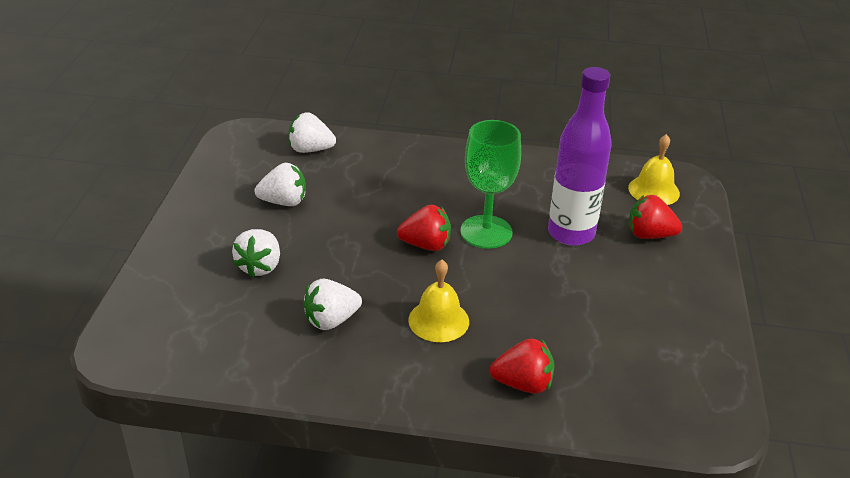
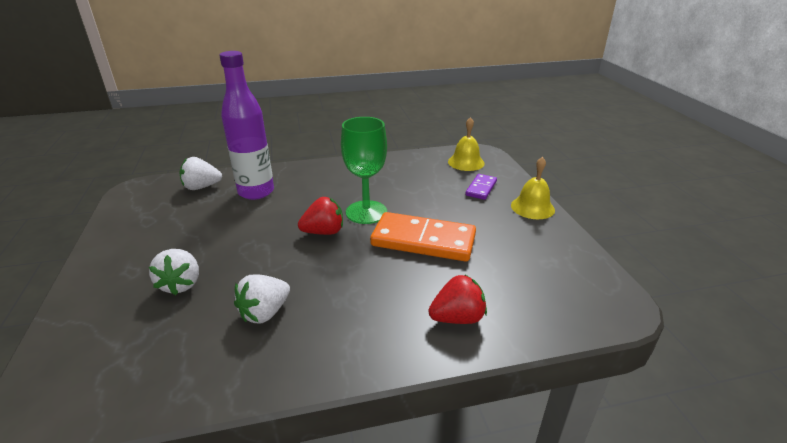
camera: 20 degrees left, 5 degrees down
white strawberry [255,163,306,206] -> none
yellow bell [408,260,469,342] -> yellow bell moved to [511,157,555,219]
purple bottle [548,67,612,246] -> purple bottle moved to [219,51,274,200]
red strawberry [629,195,682,239] -> purple domino [465,174,497,200]
none -> orange domino [370,212,476,262]

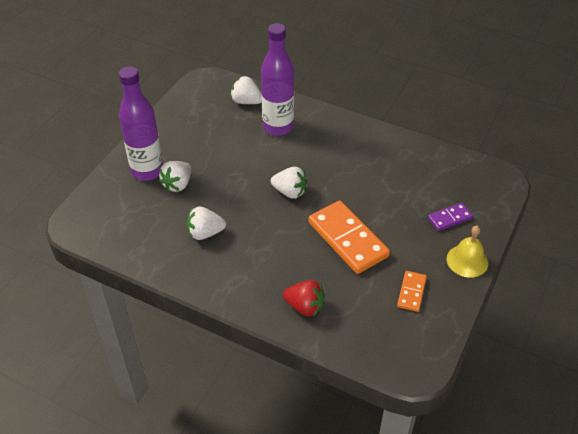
camera: 40 degrees right, 15 degrees up
red strawberry [298,197,343,235] -> white strawberry [271,167,307,199]
green goblet [341,117,387,224] -> none
yellow bell [448,117,485,171] -> none
none -> purple bottle [119,66,163,181]
none -> orange domino [397,271,427,312]

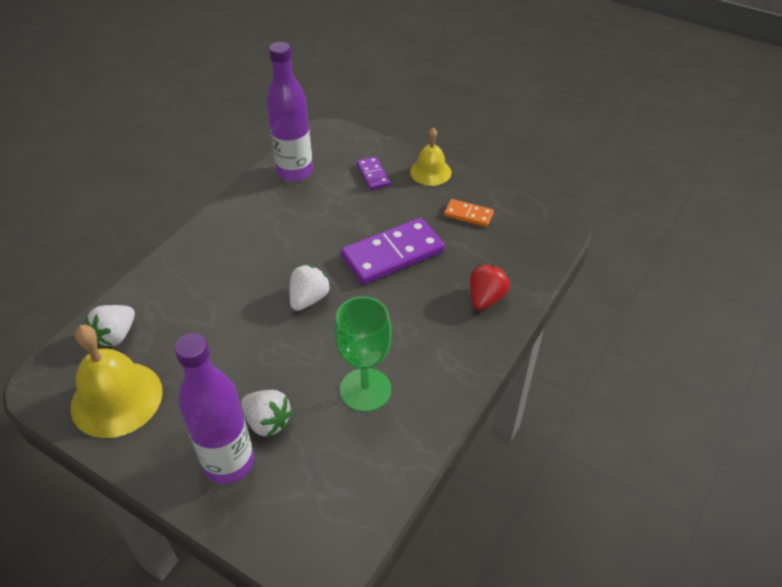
camera: 85 degrees left, 0 degrees up
white strawberry [187,206,226,240] -> green goblet [334,296,392,412]
purple bottle [261,23,294,136] -> purple bottle moved to [266,42,313,181]
orange domino [308,201,390,274] -> purple domino [341,218,445,285]
none -> yellow bell [71,325,163,438]

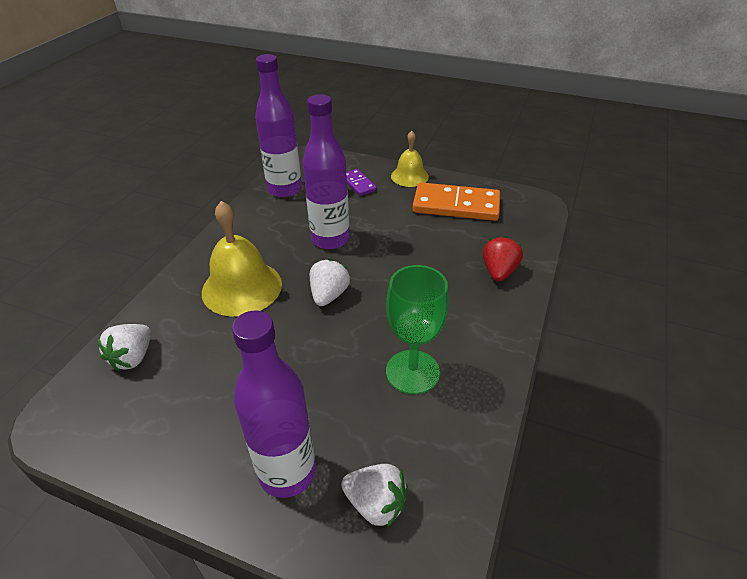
camera: 10 degrees left, 5 degrees down
yellow bell [71,325,163,438] -> yellow bell moved to [202,201,282,316]
white strawberry [241,390,293,437] -> white strawberry moved to [341,464,408,527]
purple domino [341,218,445,285] -> none
orange domino [444,199,494,227] -> orange domino [413,182,500,221], size x1.98
none -> purple bottle [303,94,350,249]

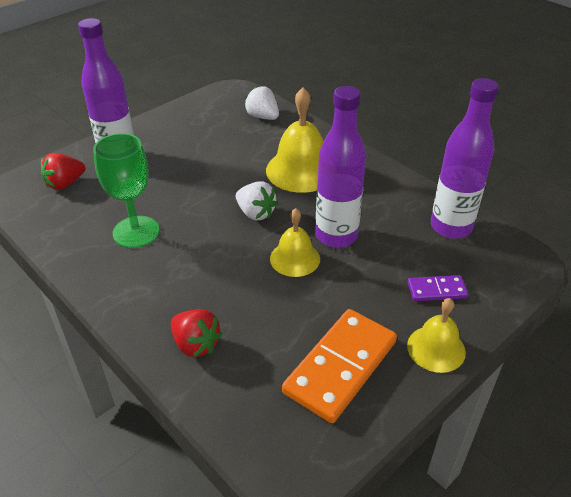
camera: 115 degrees right, 0 degrees up
white strawberry [341,464,408,527] -> red strawberry [41,153,85,190]
none -> yellow bell [270,208,320,277]

